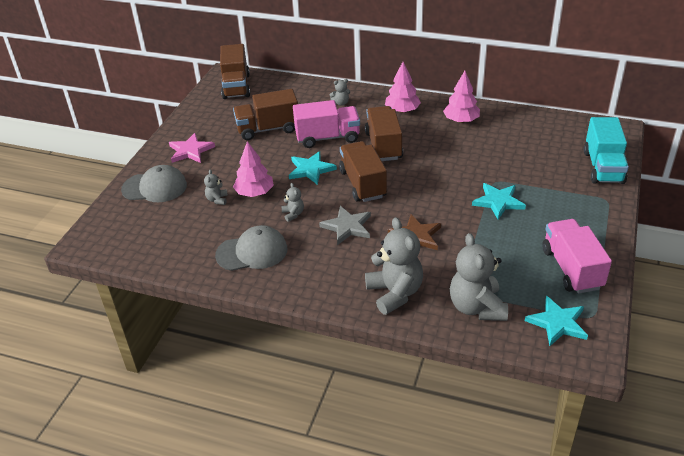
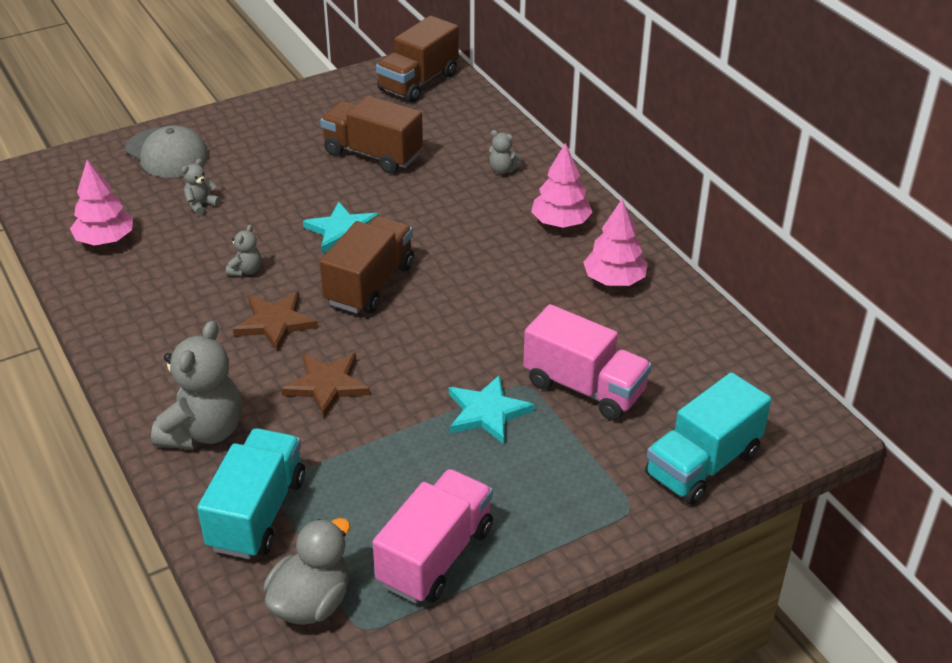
camera: 40 degrees right, 0 degrees up
pink star [169,133,215,163] -> none
grey cap [215,225,288,271] -> none
pink tree [233,141,274,197] -> pink tree moved to [70,160,133,246]
pink truck [293,100,360,148] -> pink truck moved to [523,304,652,420]
grey star [319,206,371,245] -> brown star [233,291,318,352]
brown truck [365,106,403,161] -> none
grey teddy bear [450,233,508,321] -> turquoise truck [197,428,305,559]
turquoise star [525,296,588,346] -> grey duck [263,518,350,625]

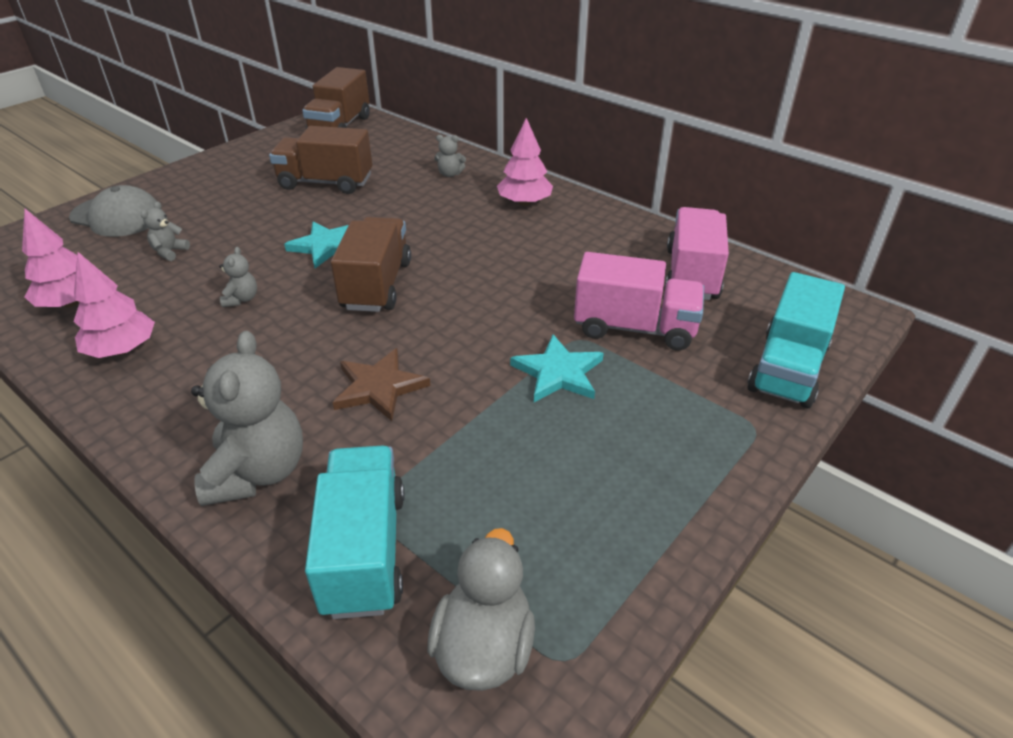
camera: 20 degrees left, 0 degrees up
brown star [233,291,318,352] -> none
pink truck [373,469,493,603] -> pink truck moved to [665,207,729,300]
pink tree [583,199,648,286] -> pink tree moved to [74,252,155,358]

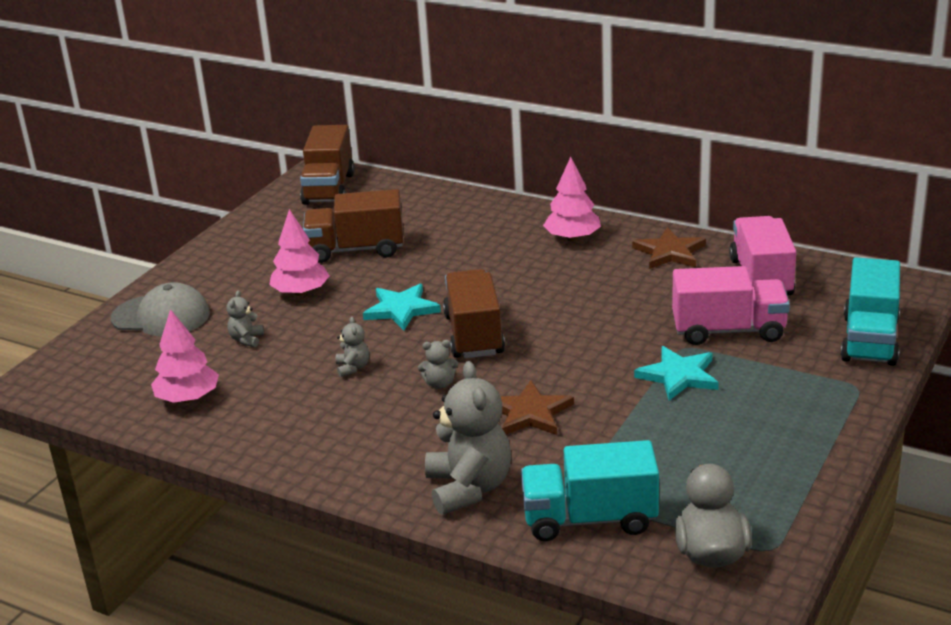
camera: 10 degrees left, 10 degrees down
pink tree [74,252,155,358] -> pink tree moved to [269,209,329,296]
turquoise truck [305,445,404,619] -> turquoise truck turned 75 degrees counterclockwise [521,440,659,541]
grey teddy bear [434,135,466,177] -> grey teddy bear moved to [418,340,459,389]
none -> brown star [632,227,706,269]

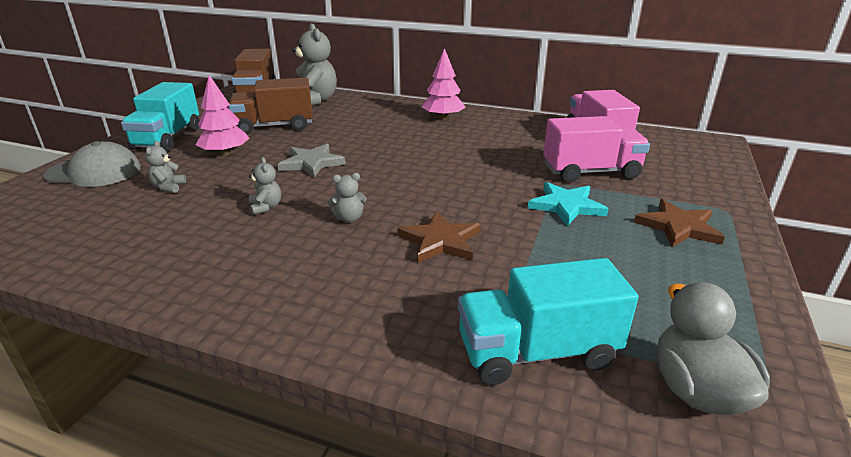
camera: 10 degrees left, 0 degrees up
pink tree [151,309,219,403] -> none
turquoise star [363,284,441,331] -> grey star [277,144,346,178]
grey teddy bear [425,361,511,515] -> grey teddy bear moved to [292,23,337,106]
brown truck [443,269,505,358] -> none
brown star [632,227,706,269] -> brown star moved to [634,199,725,247]
turquoise truck [840,258,900,366] -> turquoise truck moved to [121,82,199,151]

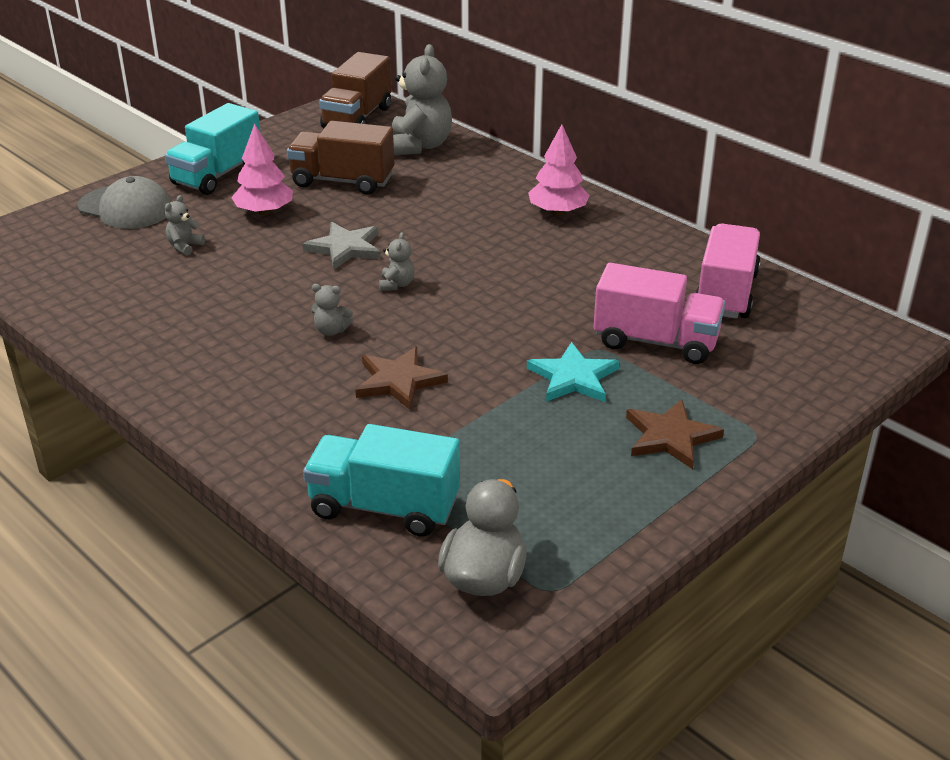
camera: 25 degrees right, 5 degrees up
grey teddy bear [249,157,281,215] -> grey teddy bear moved to [379,232,414,291]

